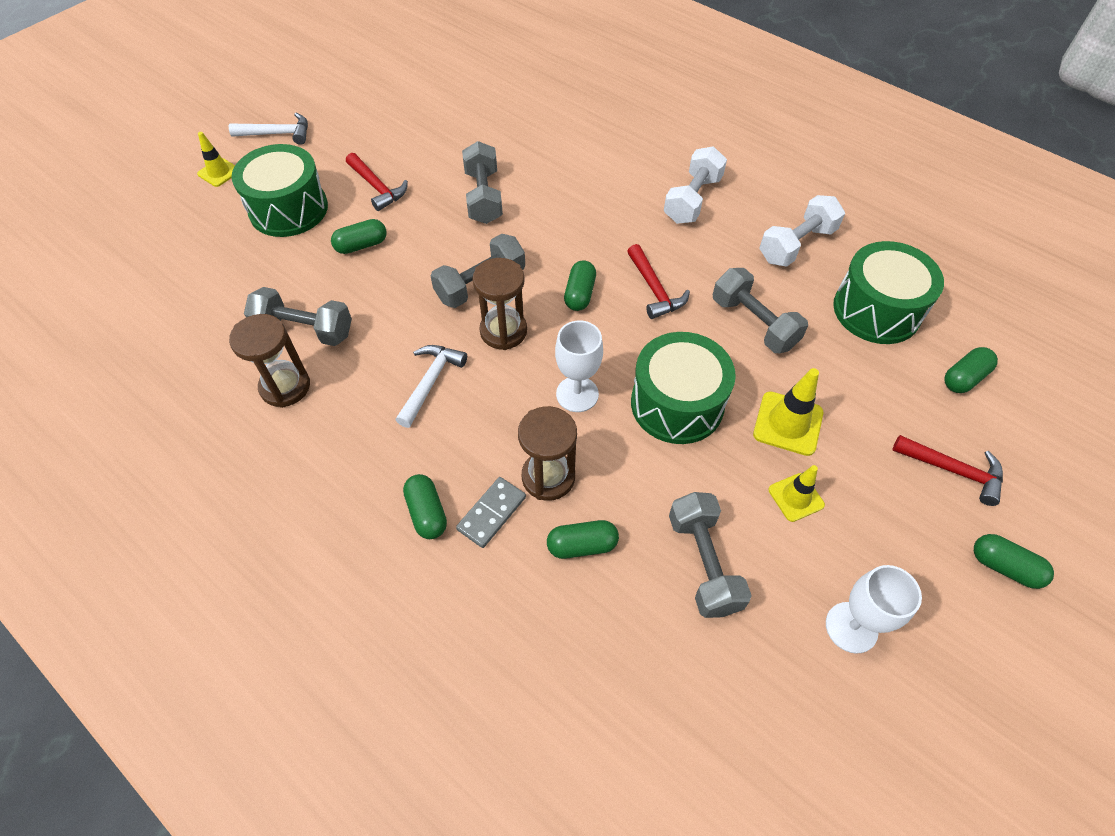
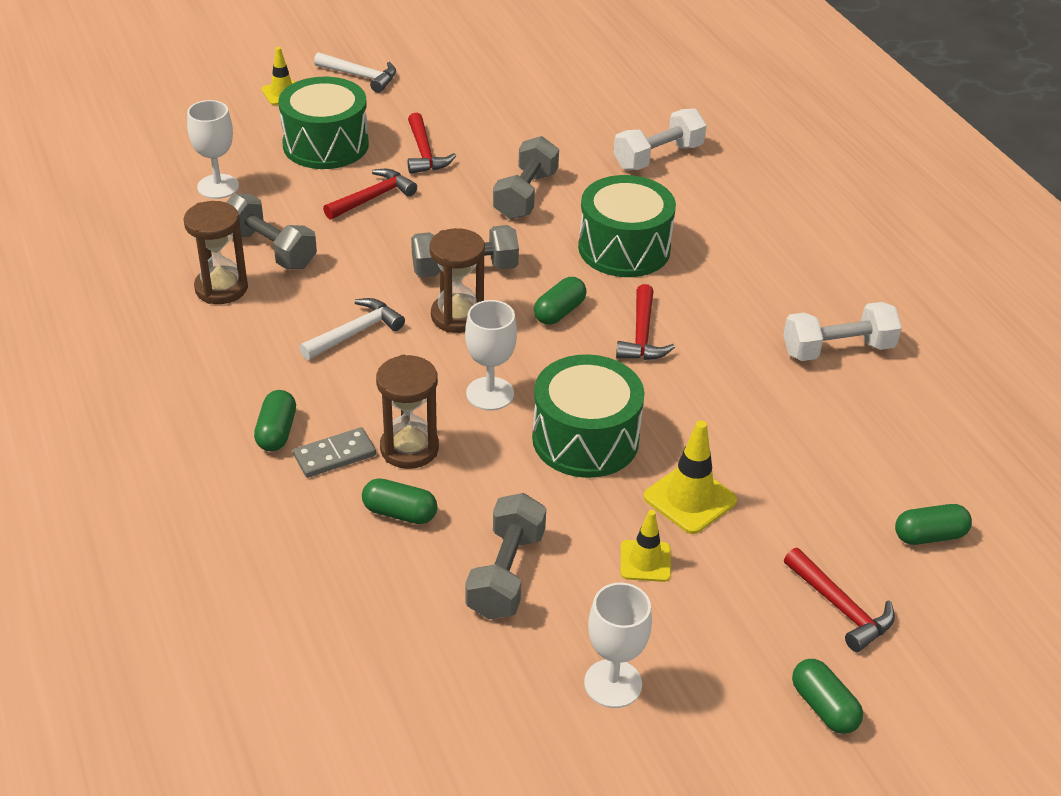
camera: 25 degrees right, 15 degrees down
green capsule [331,219,387,254] -> red hammer [323,169,417,220]
white dumbbell [664,147,727,224] -> white dumbbell moved to [613,108,707,170]
grey dumbbell [713,268,808,353] -> none
green drum [833,241,944,344] -> green drum moved to [578,175,676,277]
none -> white goblet [187,100,239,199]

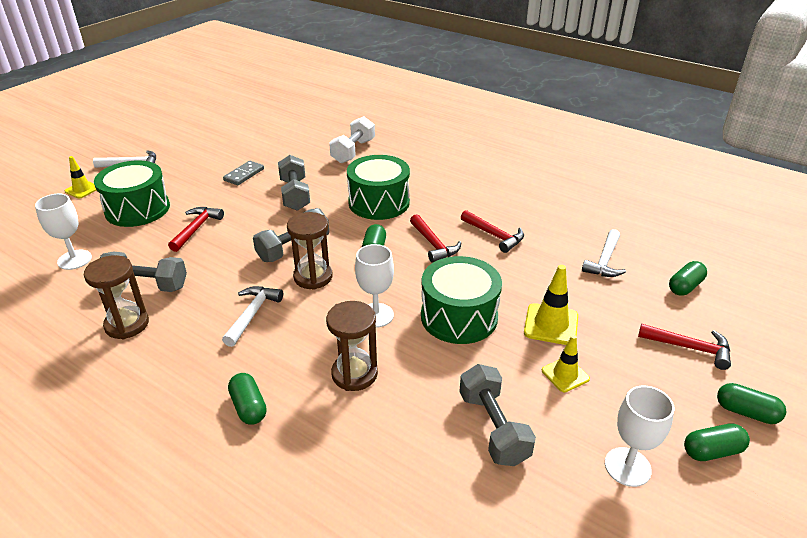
camera: 30 degrees left, 5 degrees down
grey domino [293,427,376,478] -> grey domino moved to [223,161,264,185]
green capsule [362,478,437,524] -> green capsule moved to [684,423,750,461]
red hammer [408,113,456,174] -> red hammer moved to [461,210,524,253]
white dumbbell [783,302,902,361] -> none
none -> white hammer [582,229,626,277]

